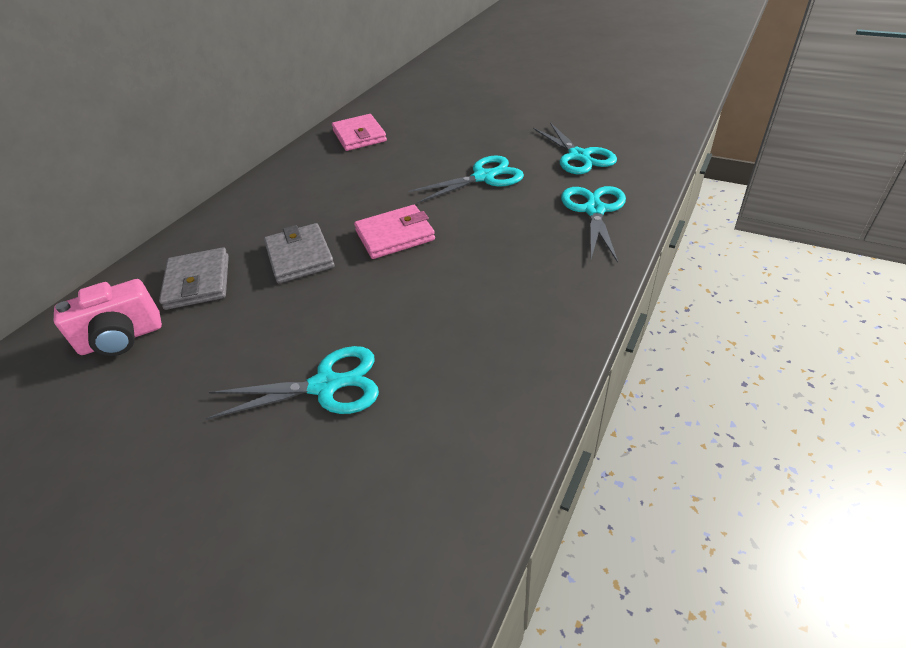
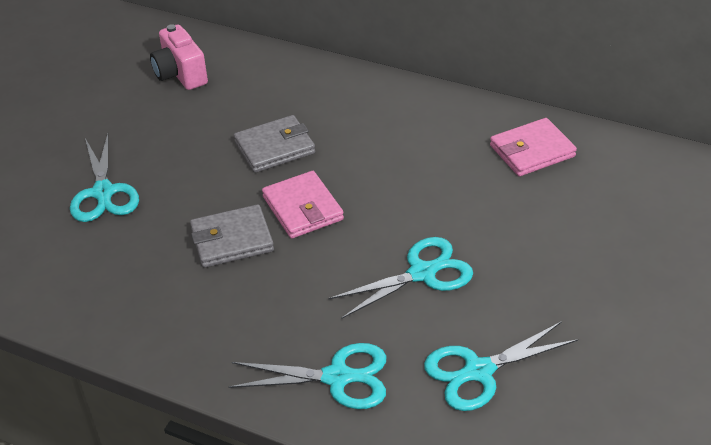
camera: 85 degrees right, 0 degrees up
grey wallet [159,247,229,310] -> grey wallet moved to [190,204,274,268]
turquoise scissors [408,155,524,203] -> turquoise scissors turned 90 degrees counterclockwise [328,237,473,319]

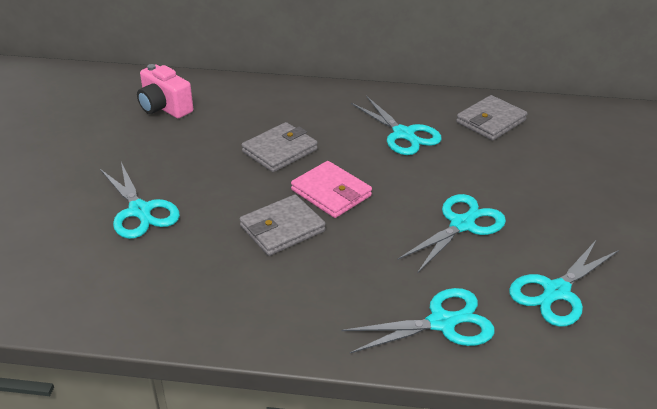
camera: 20 degrees left, 5 degrees down
pink wallet [490,118,577,176] -> grey wallet [456,95,527,140]
none -> turquoise scissors [351,96,442,155]

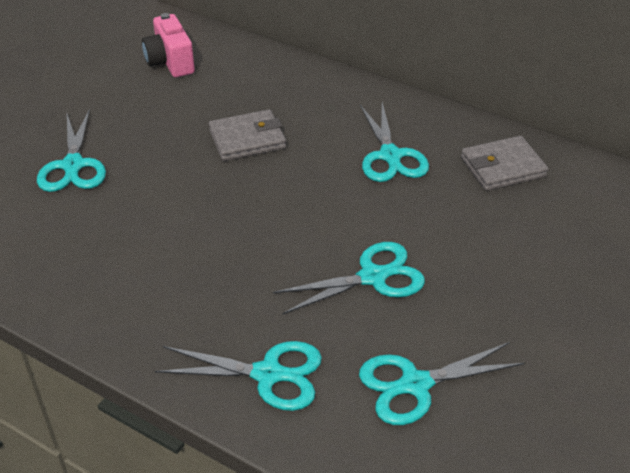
camera: 25 degrees right, 5 degrees up
grey wallet [240,195,326,256] -> none
pink wallet [291,161,372,218] -> none

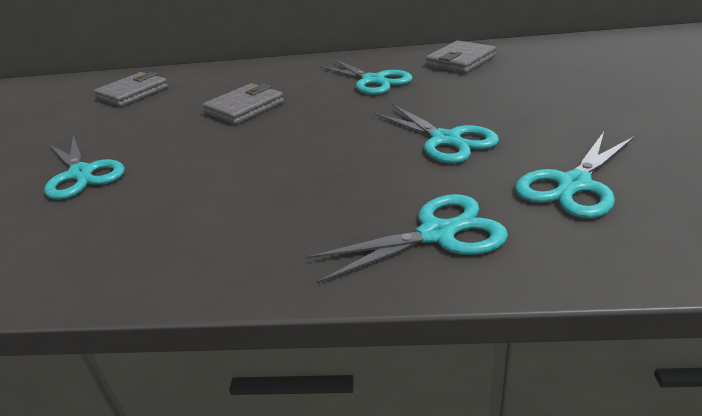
camera: 25 degrees left, 10 degrees down
pink camera [142,13,195,77] -> grey wallet [94,72,168,107]
turquoise scissors [273,242,425,314] -> turquoise scissors turned 105 degrees clockwise [374,104,499,163]

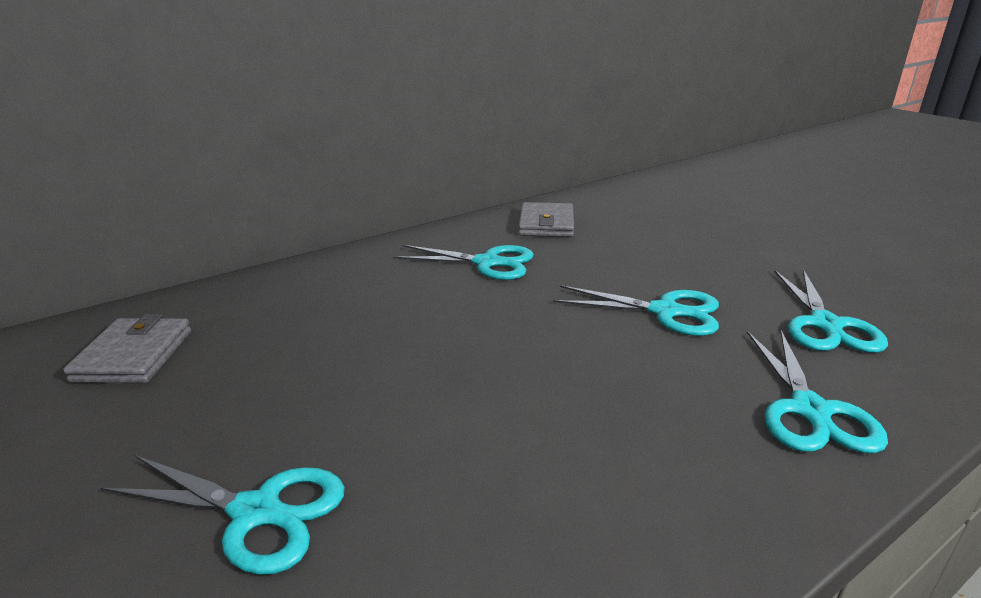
camera: 40 degrees left, 5 degrees down
grey wallet [203,83,284,125] -> none
turquoise scissors [305,194,508,284] -> turquoise scissors turned 150 degrees clockwise [747,330,888,454]

